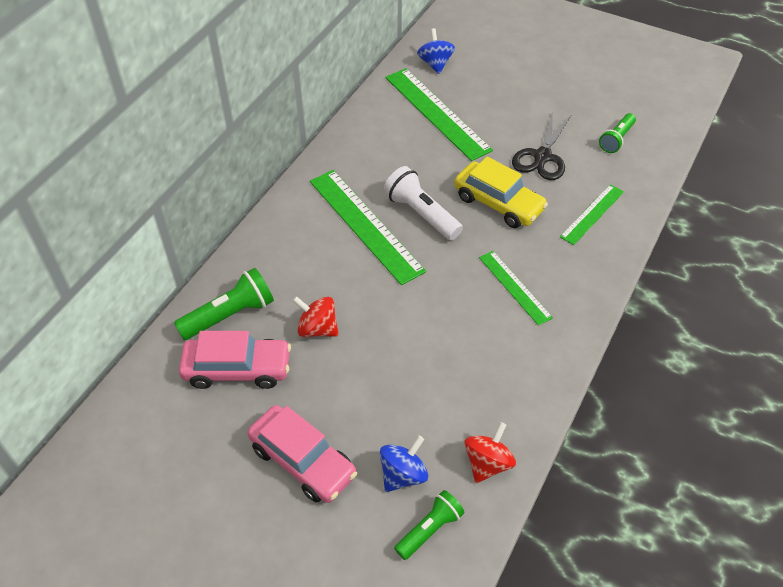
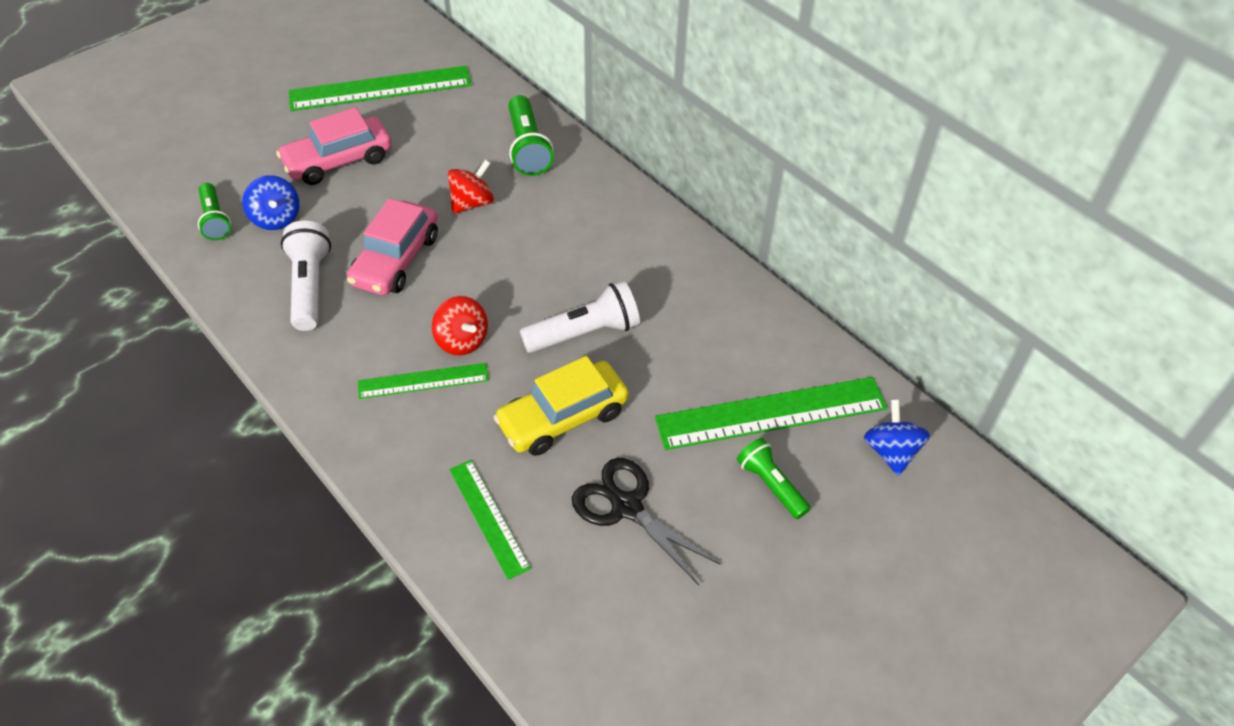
camera: 110 degrees right, 0 degrees up
pink car [179,331,291,389] -> pink car moved to [347,198,438,295]
green ruler [310,170,426,285] -> green ruler moved to [288,66,471,111]
blue spinning top [417,28,455,74] -> blue spinning top turned 105 degrees counterclockwise [864,399,930,476]
red spinning top [464,422,516,483] -> red spinning top moved to [432,296,488,355]
green flashlight [599,113,636,153] -> green flashlight moved to [737,438,811,519]
none -> white flashlight [281,221,331,331]

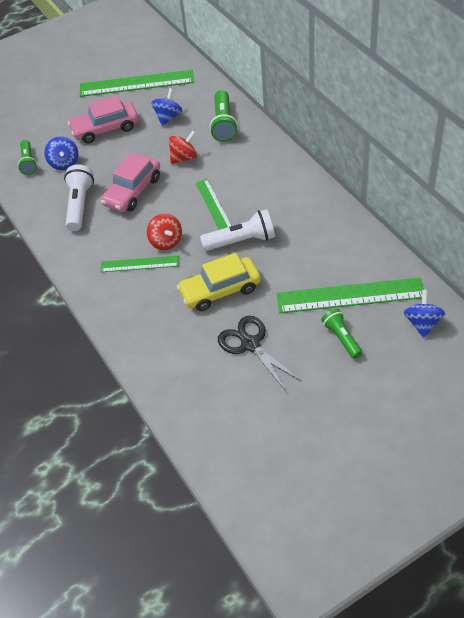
camera: 15 degrees right, 0 degrees up
green ruler [449,460,531,580] -> green ruler moved to [196,179,232,230]
none -> blue spinning top [151,88,183,126]

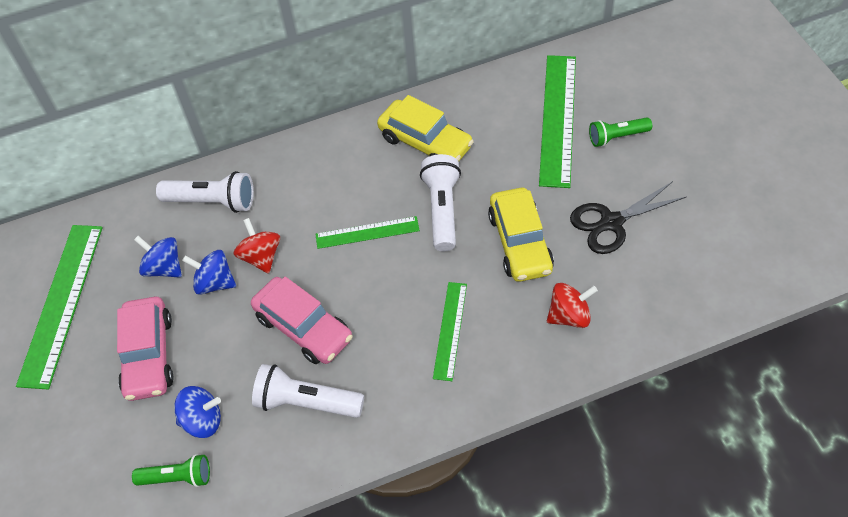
camera: 80 degrees left, 5 degrees up
red spinning top [147,214,182,250] -> red spinning top moved to [547,283,598,328]
green flashlight [210,90,238,142] -> white flashlight [156,171,254,213]
blue spinning top [404,290,445,338] -> blue spinning top moved to [182,250,236,295]
none -> yellow car [377,95,474,162]

